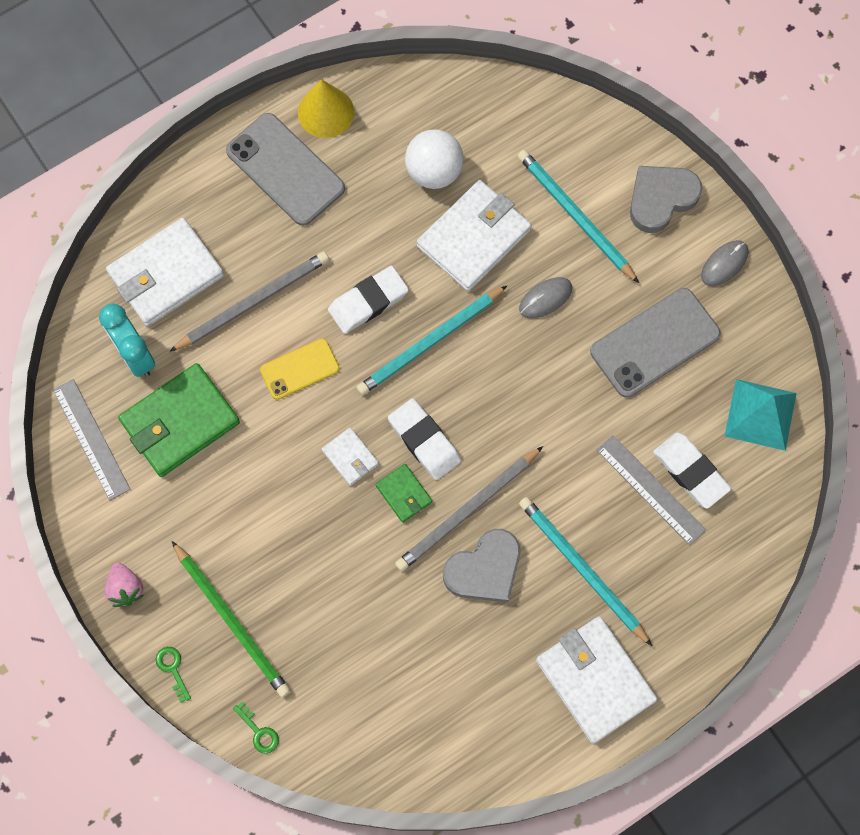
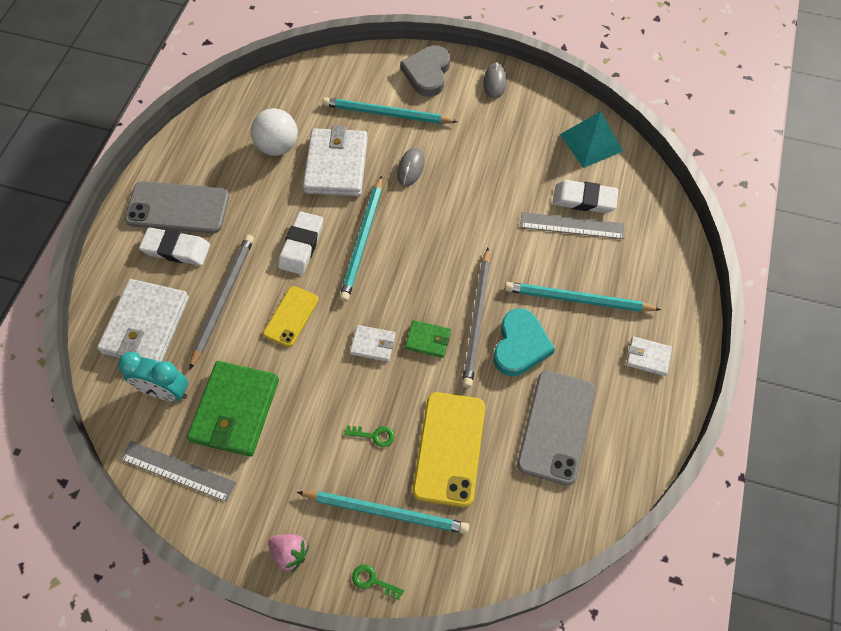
camera: 40 degrees left, 10 degrees down
green pencil [172,541,291,697] -> turquoise pencil [297,491,469,534]
green key [233,702,279,754] -> green key moved to [344,426,395,447]
yellow cone [298,79,354,138] -> none
white eraser [388,398,461,480] -> white eraser moved to [139,227,210,266]
grey heart [443,529,520,603] -> turquoise heart [494,308,555,376]
white wallet [536,616,657,744] -> white wallet [626,337,672,376], size x0.49
grey phone [590,288,721,397] -> grey phone moved to [517,371,595,486]
none -> yellow phone [413,392,485,507]

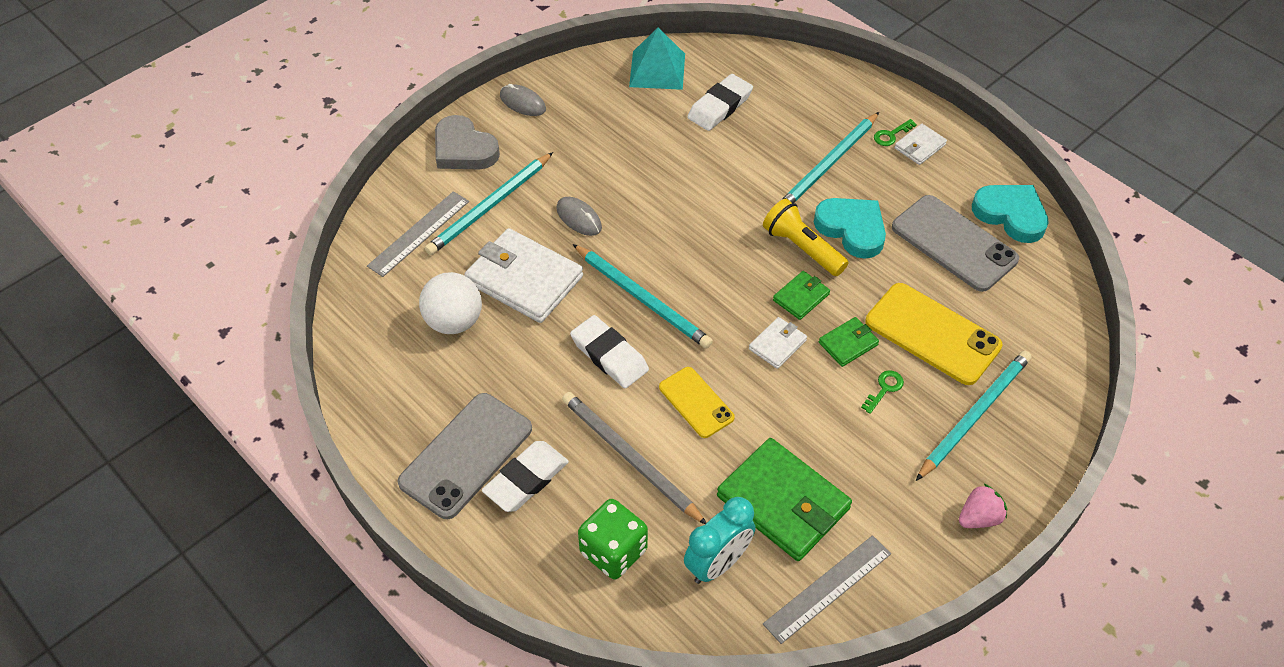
camera: 60 degrees left, 10 degrees down
white wallet [97,279,189,362] -> green dice [578,499,648,579]
green key [352,564,404,600] -> green key moved to [874,119,917,146]
grey pencil [462,248,490,388] -> yellow flashlight [763,199,848,276]
grey ruler [520,212,624,239] -> grey ruler moved to [367,191,469,277]
none -> green wallet [819,317,879,367]
none -> turquoise heart [972,185,1049,243]

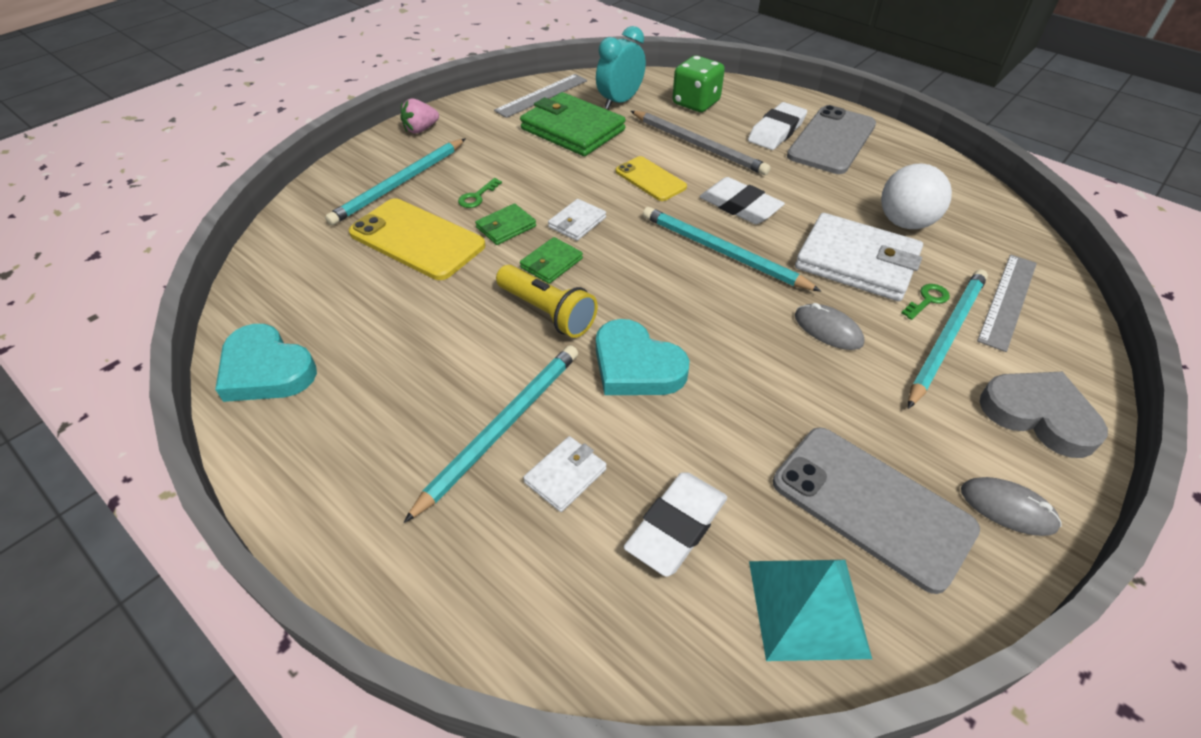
camera: 175 degrees right, 5 degrees down
turquoise heart [814,198,886,259] -> turquoise heart moved to [596,319,690,395]
green key [874,119,917,146] -> green key moved to [901,284,950,320]
grey phone [892,195,1019,292] -> grey phone moved to [773,428,980,594]
white wallet [894,124,947,165] -> white wallet moved to [523,436,607,512]

